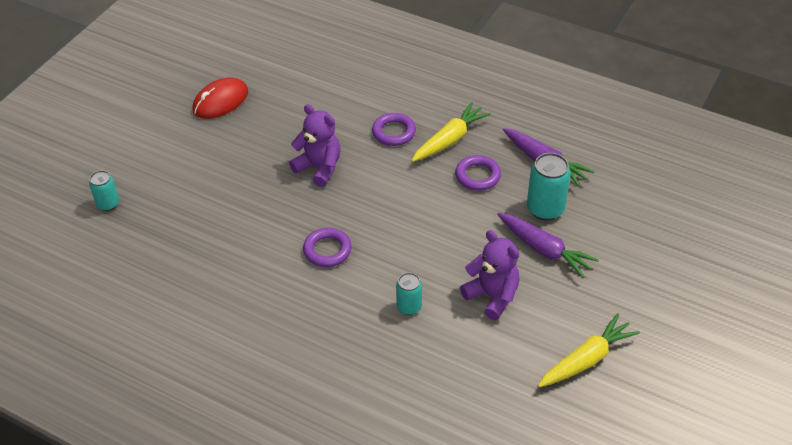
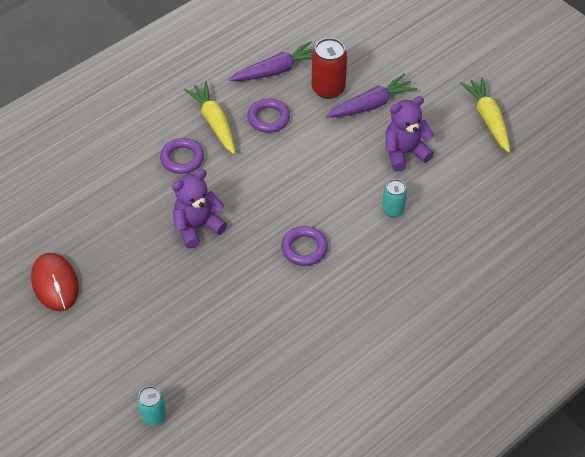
camera: 70 degrees left, 5 degrees up
turquoise can [527,153,571,220] -> red can [312,38,347,99]

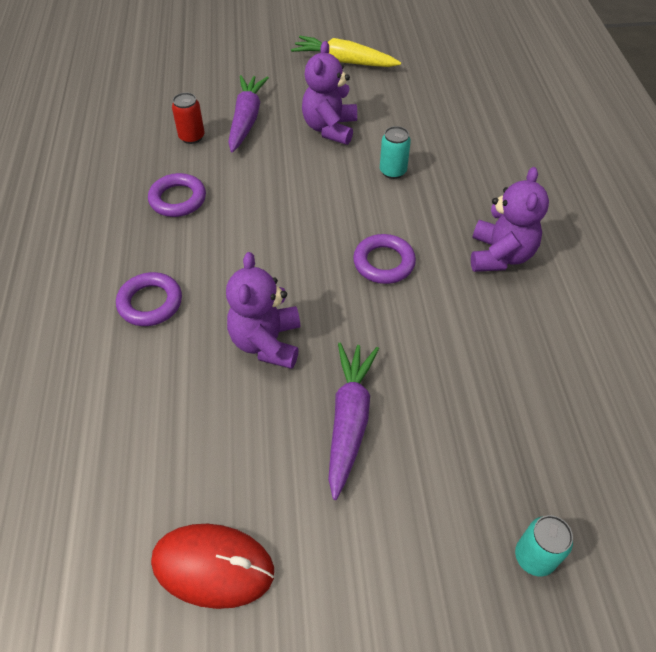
camera: 55 degrees left, 0 degrees up
yellow carrot [184,81,235,154] -> none
purple carrot [229,41,314,81] -> purple carrot moved to [328,343,379,500]
red can [312,38,347,99] -> red can [172,92,204,144], size x0.61
none -> purple teddy bear [471,167,549,272]

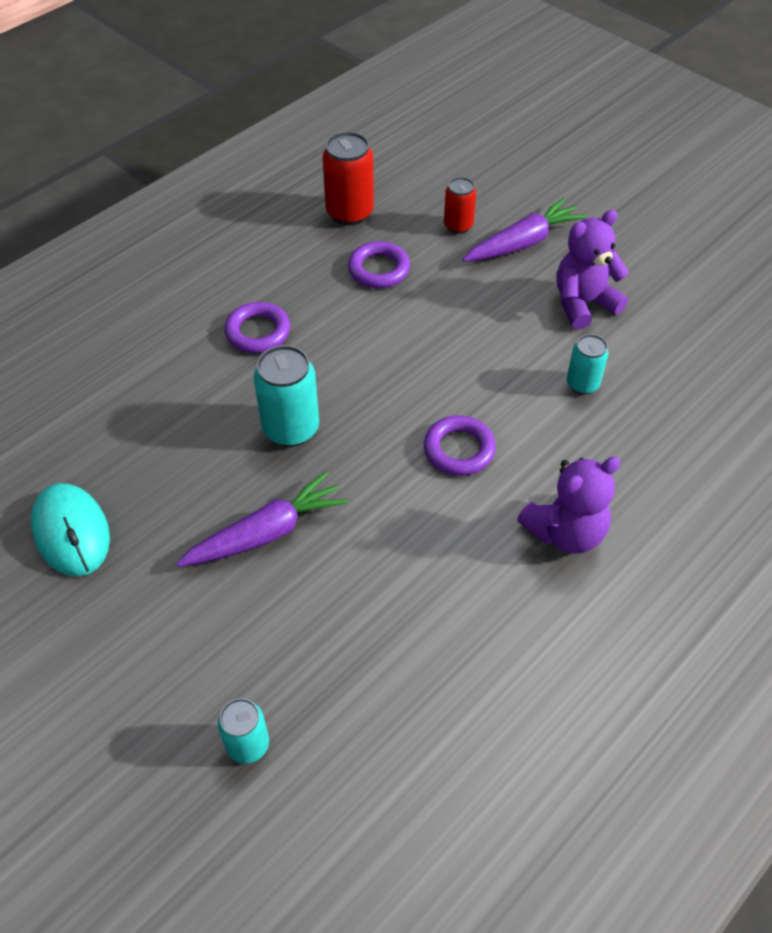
camera: 50 degrees right, 0 degrees up
red mouse [151,524,274,609] -> turquoise mouse [31,483,110,576]
purple teddy bear [226,252,300,369] -> turquoise can [254,345,319,447]
yellow carrot [291,36,401,67] -> none
none -> red can [322,132,374,225]

